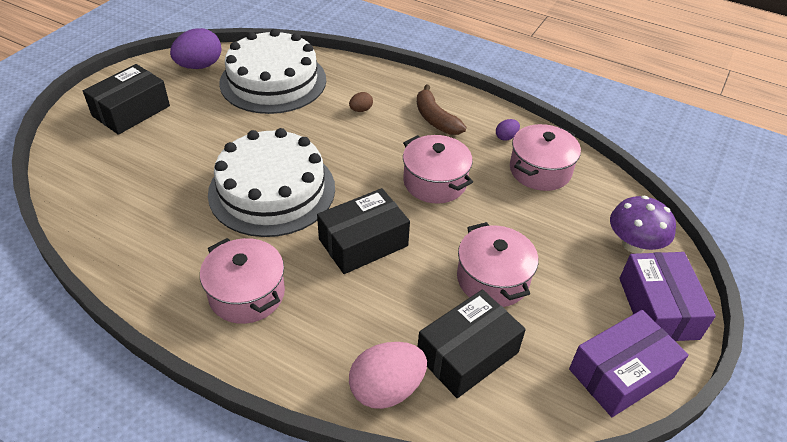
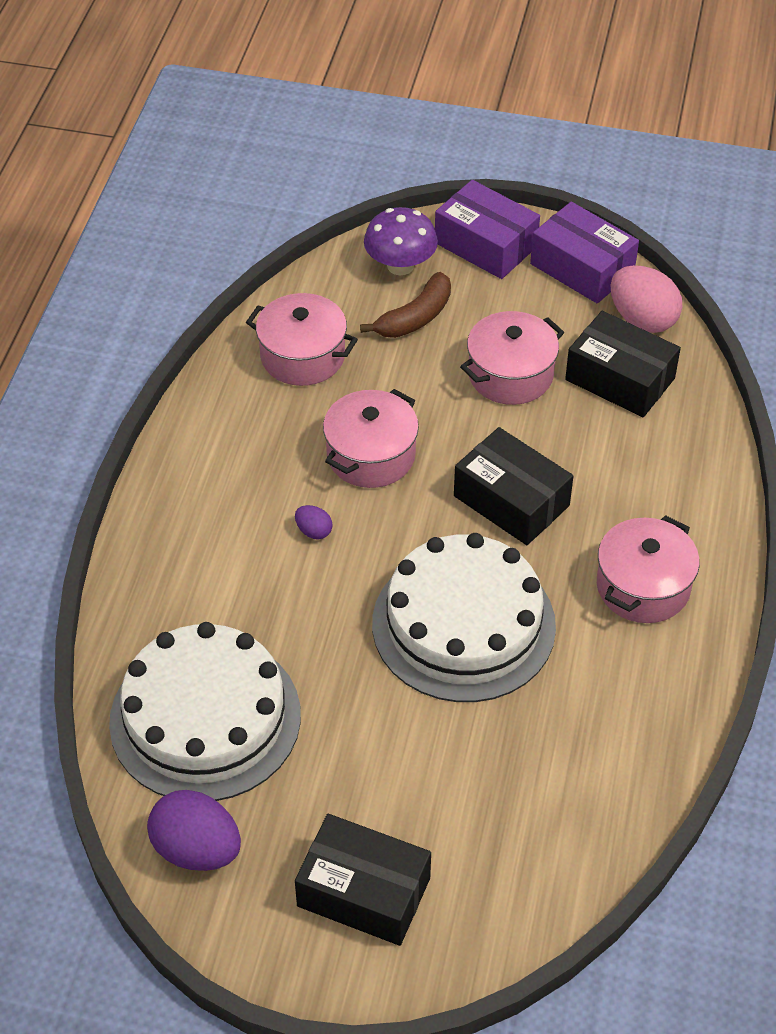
camera: 105 degrees left, 5 degrees up
brown egg [349,92,373,112] -> none
pink egg [349,342,427,409] -> pink egg moved to [611,265,682,333]
brown banana [417,84,466,135] -> brown banana moved to [360,272,451,338]
purple egg [496,119,520,141] -> purple egg moved to [295,505,333,540]
purple box [619,252,716,341] -> purple box turned 60 degrees clockwise [435,180,540,279]

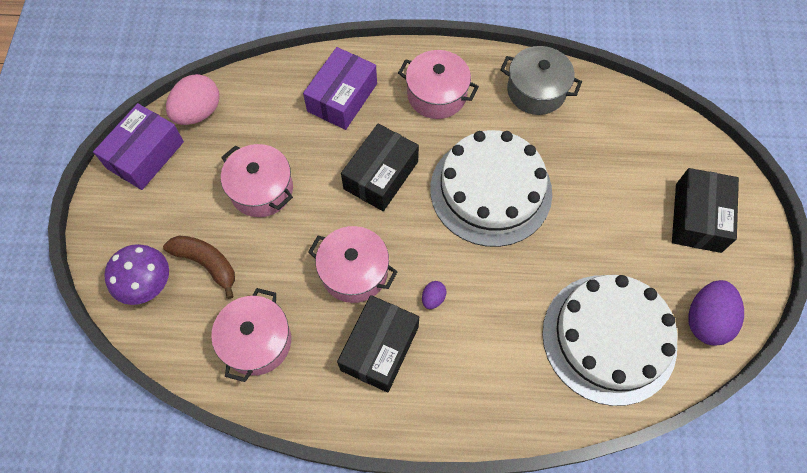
camera: 100 degrees left, 15 degrees up
purple box [435,180,540,279] -> purple box moved to [303,47,377,130]
black box [565,311,681,417] -> black box moved to [337,295,419,393]
none -> grey pot [500,46,582,115]

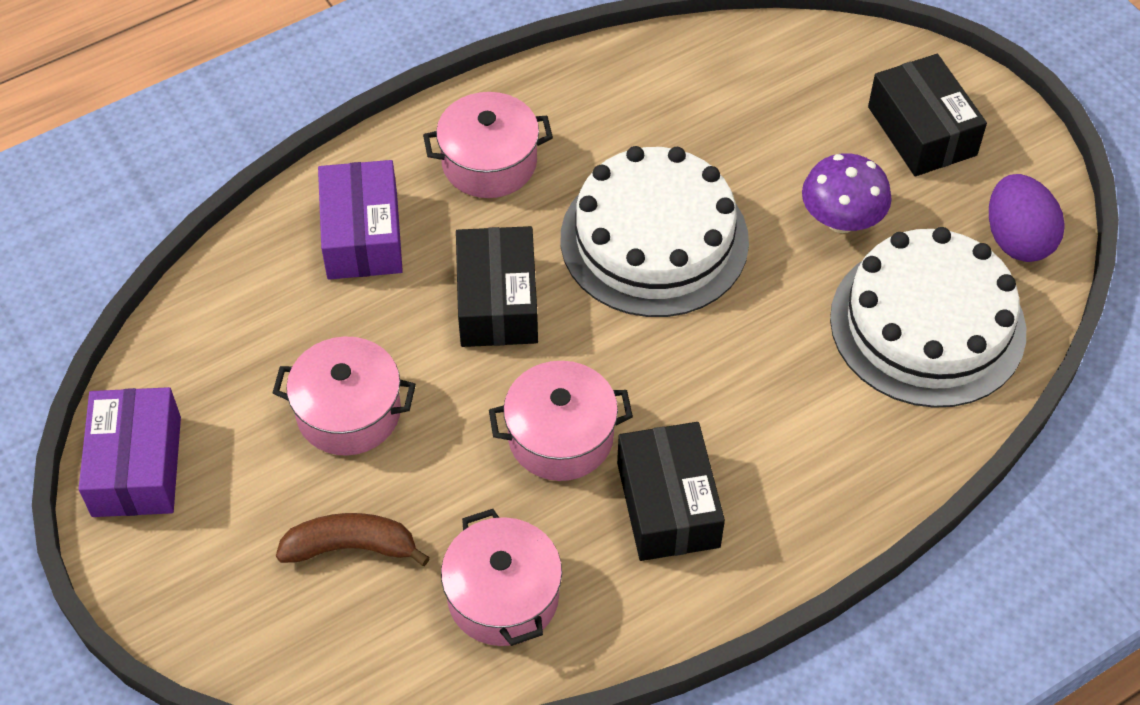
camera: 35 degrees left, 10 degrees down
purple mushroom [104,244,169,305] -> purple mushroom moved to [802,153,892,233]
pink egg [166,74,219,125] -> none
purple egg [422,281,446,309] -> none
grey pot [500,46,582,115] -> none

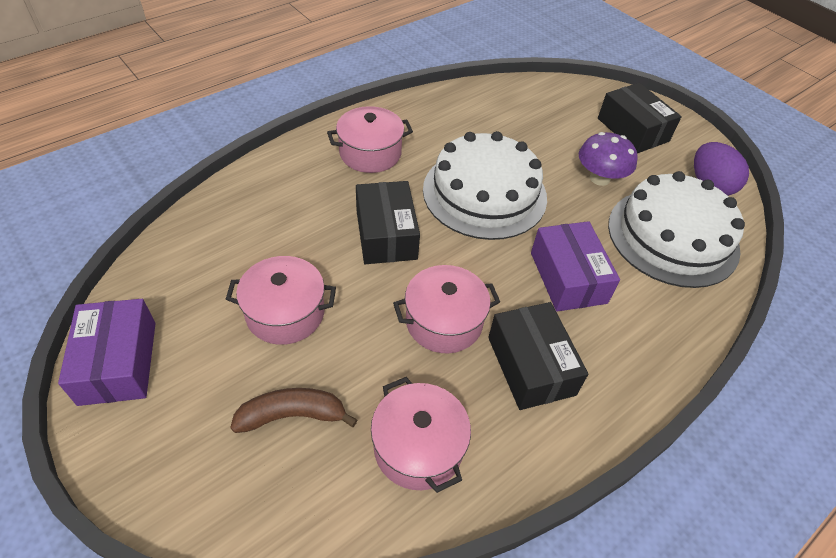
camera: 10 degrees left, 5 degrees down
purple box [318,160,403,280] -> purple box moved to [531,221,620,312]

